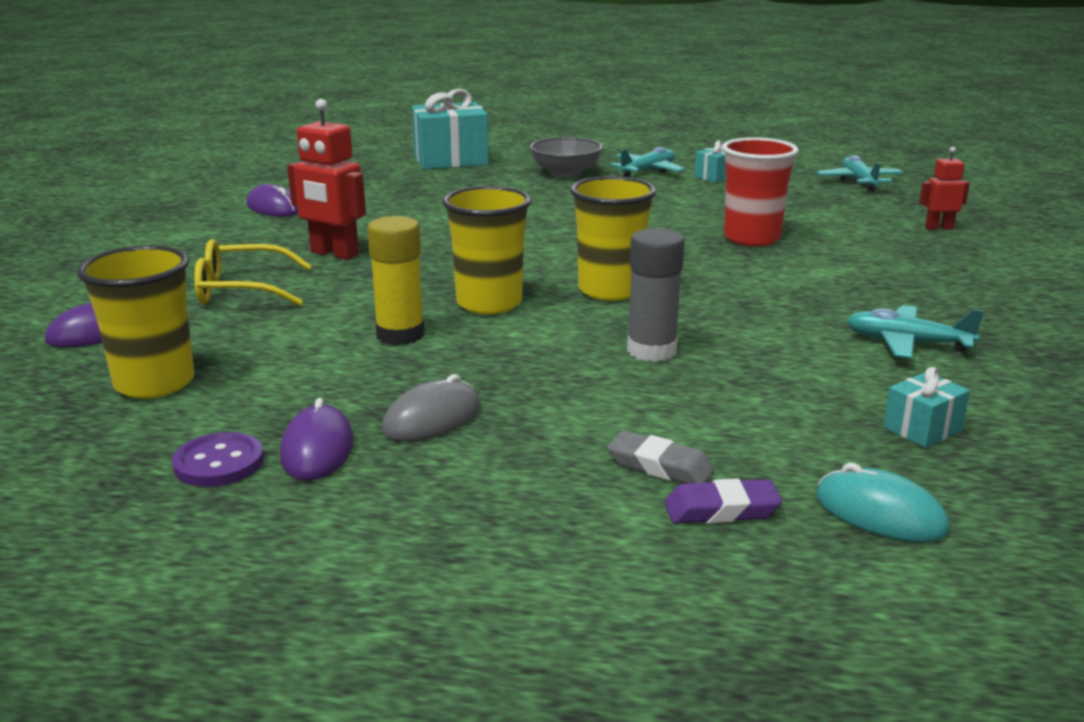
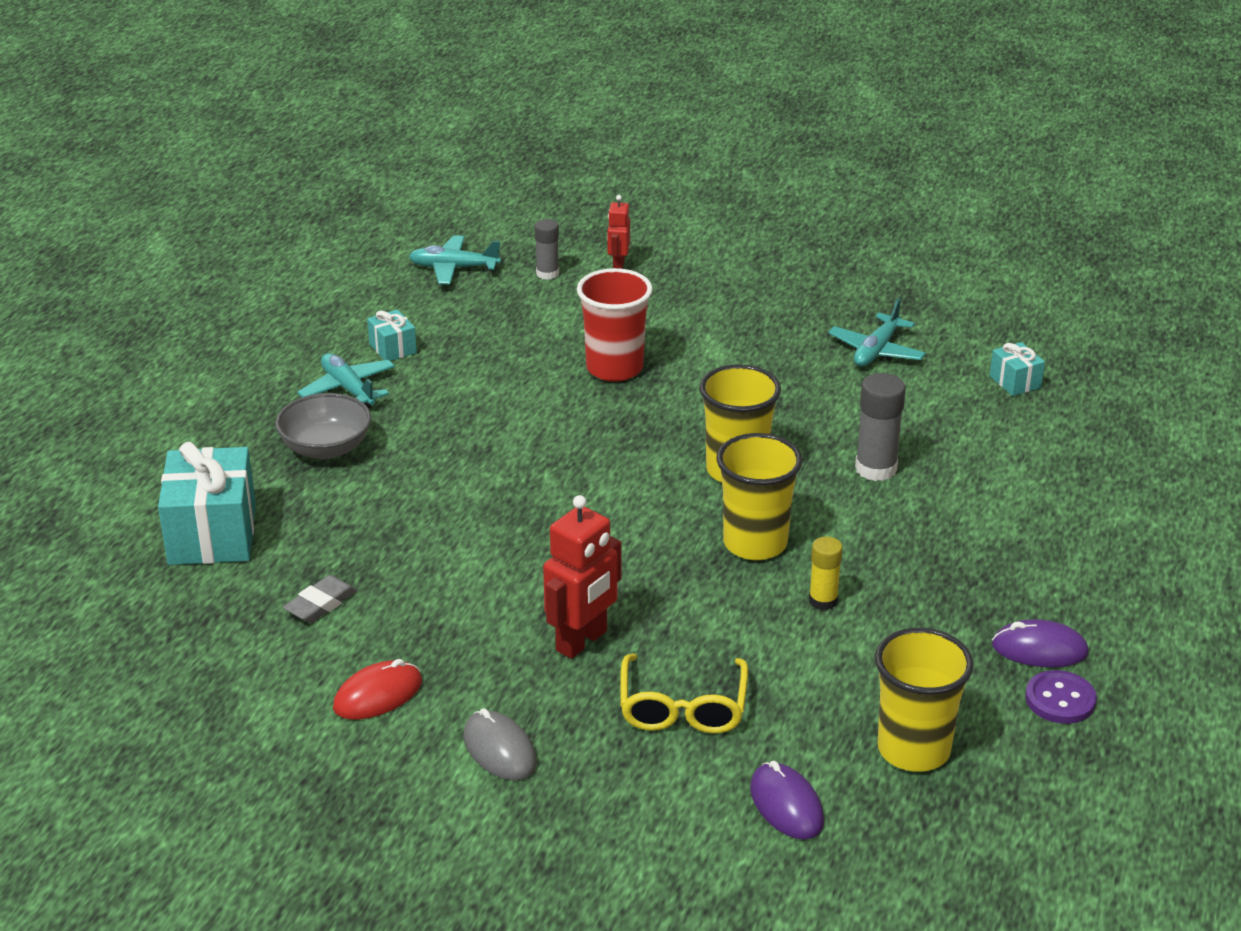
camera: 80 degrees left, 10 degrees up
purple mouse [247,184,298,216] -> red mouse [333,659,422,719]
yellow glue stick [368,216,424,345] -> yellow glue stick [809,536,843,610], size x0.64
grey mouse [382,374,480,441] -> grey mouse moved to [463,708,537,780]
grey eraser [607,430,714,483] -> grey eraser moved to [283,575,357,623]
purple eraser [665,478,782,523] -> none
turquoise mouse [816,463,950,542] -> none
none -> grey glue stick [535,219,559,280]

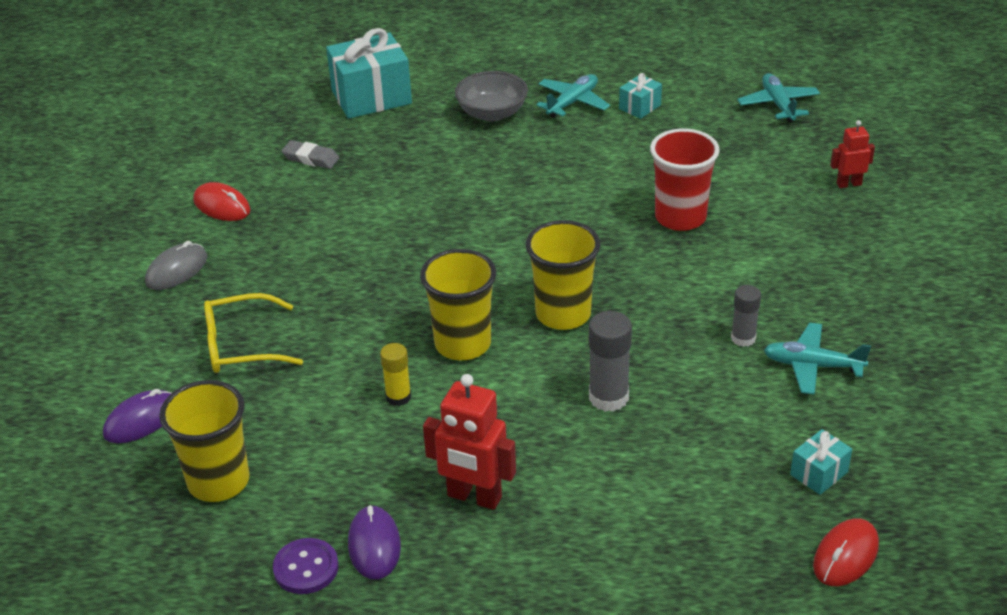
camera: 75 degrees right, 5 degrees up
grey glue stick [535,219,559,280] -> grey glue stick moved to [731,285,761,347]
red robot [543,495,621,659] -> red robot moved to [423,374,516,510]
none -> red mouse [813,518,879,586]

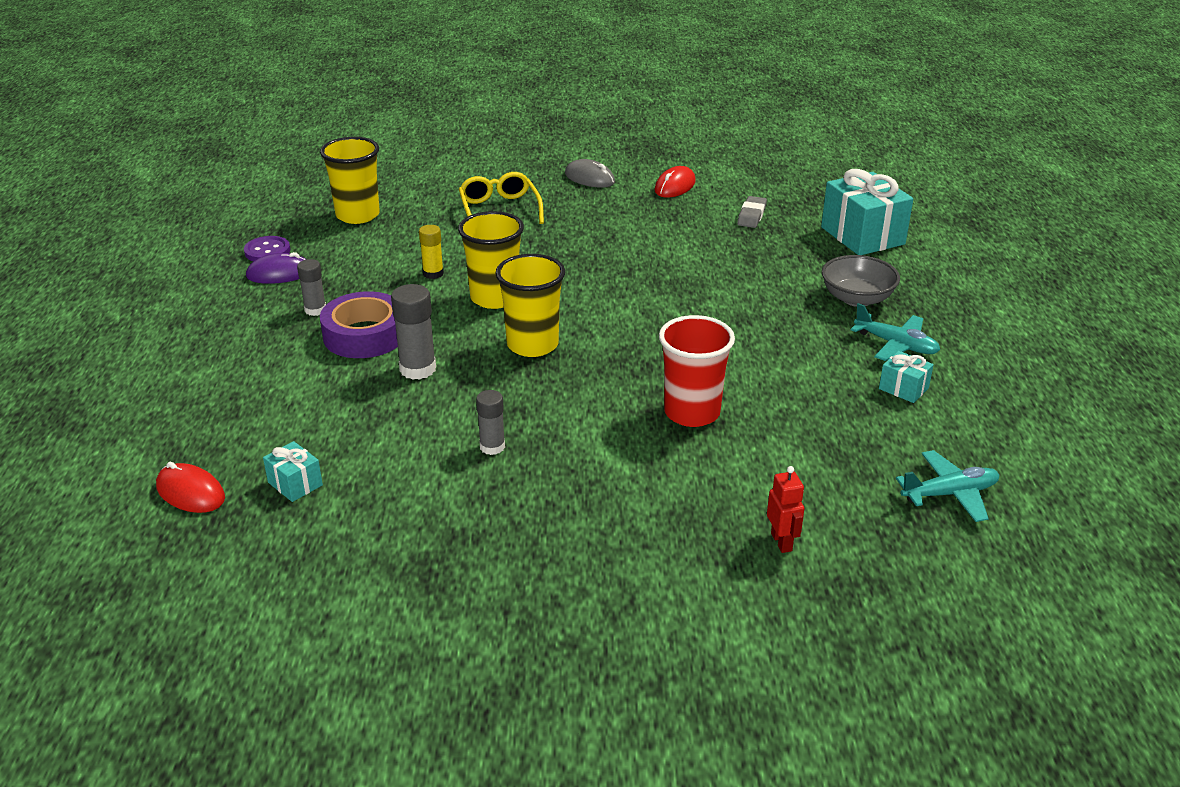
camera: 85 degrees right, 5 degrees down
purple mouse [103,389,172,443] -> none
red robot [423,374,516,510] -> grey glue stick [297,259,326,316]
turquoise plane [764,323,871,395] -> none
none -> purple tape [320,291,398,358]

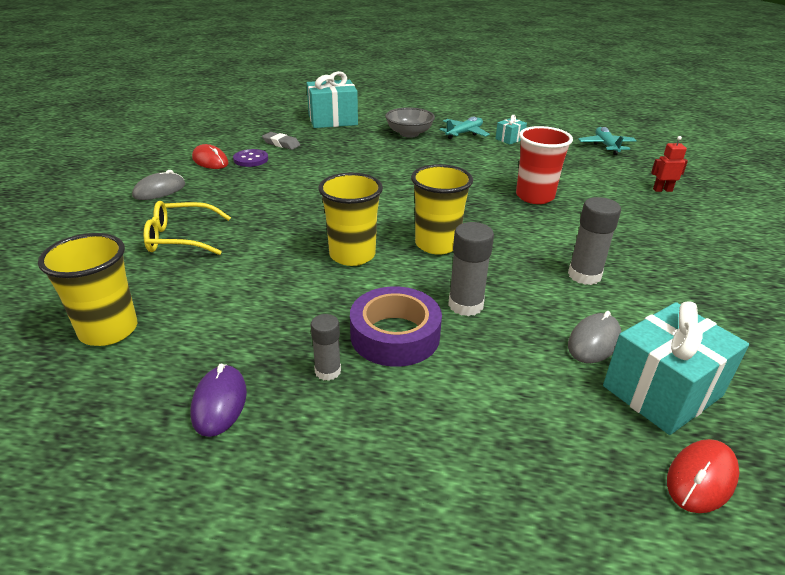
camera: 80 degrees left, 0 degrees up
purple button [244,236,290,261] -> purple button moved to [233,149,268,167]
turquoise gift [263,441,323,502] -> turquoise gift [603,301,749,435], size x2.08
yellow glue stick [419,225,444,279] -> none
grey glue stick [476,390,505,455] -> grey glue stick [568,197,621,285], size x1.57
none -> grey mouse [568,311,621,363]

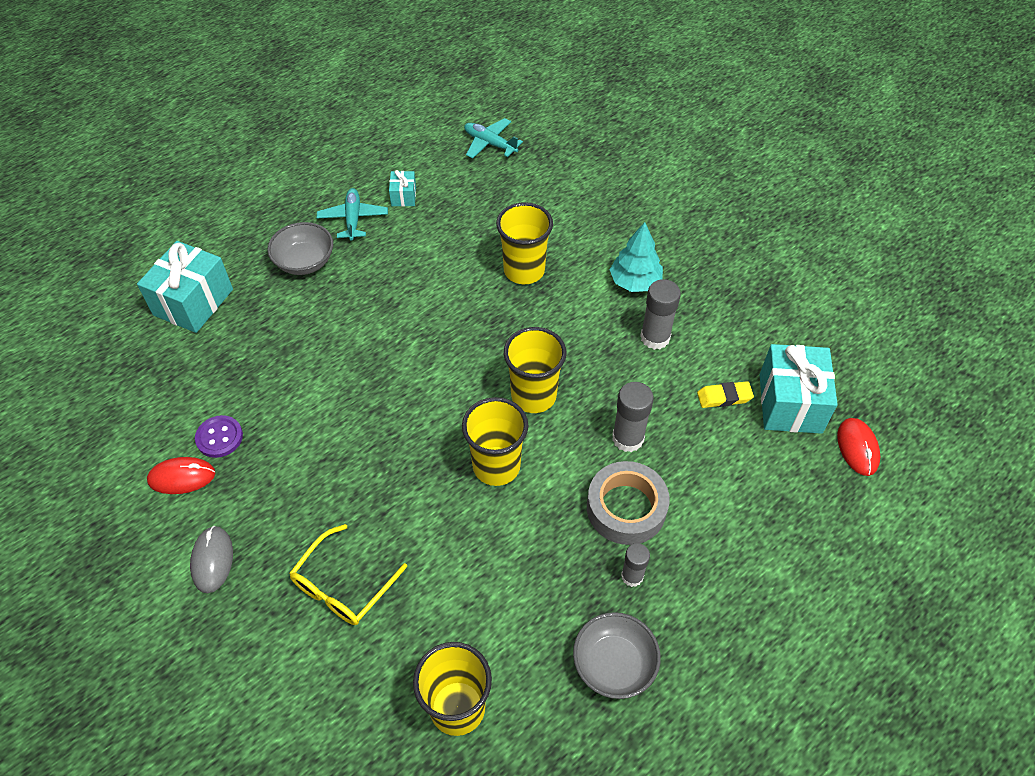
camera: 50 degrees left, 20 degrees up
purple mouse [190,364,247,437] -> grey bowl [573,612,661,699]
grey eraser [262,132,300,150] -> none
purple tape [350,287,442,367] -> grey tape [587,461,670,545]
red cup [516,126,573,204] -> yellow cup [496,202,553,284]
grey mouse [568,311,621,363] -> yellow eraser [697,381,754,408]
red robot [651,136,688,192] -> none
none -> turquoise tree [609,222,663,292]

